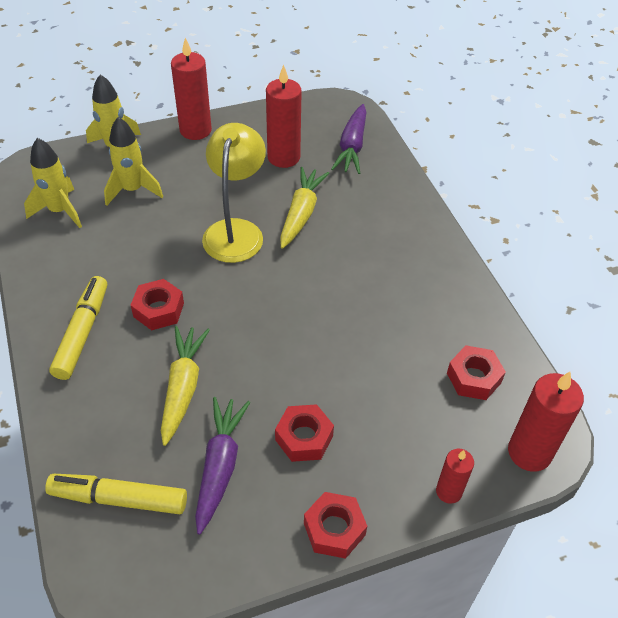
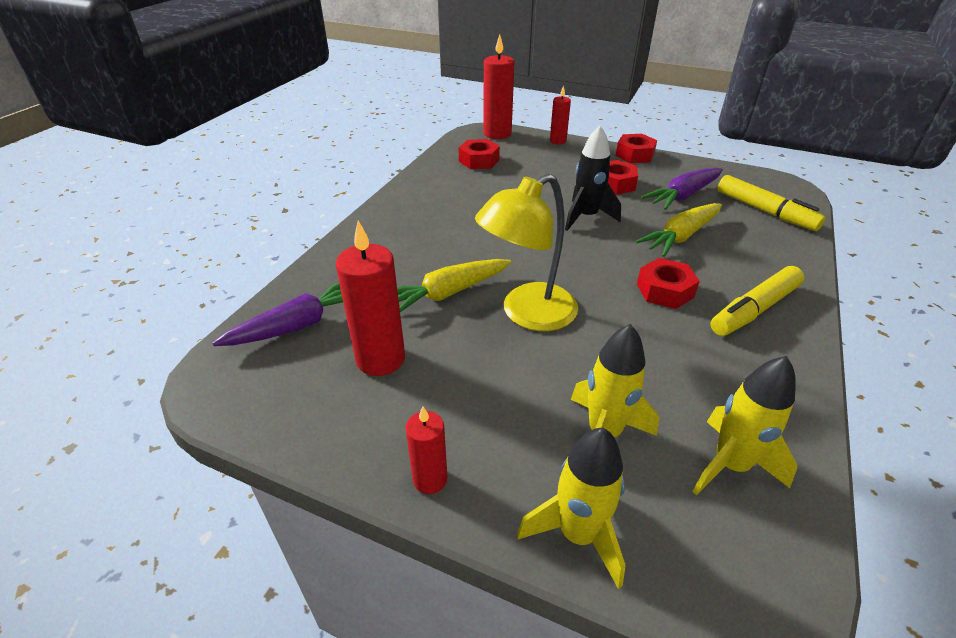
camera: 135 degrees left, 10 degrees down
red candle [171,38,212,140] -> red candle [406,406,448,494], size x0.58
none -> black rocket [565,125,621,231]

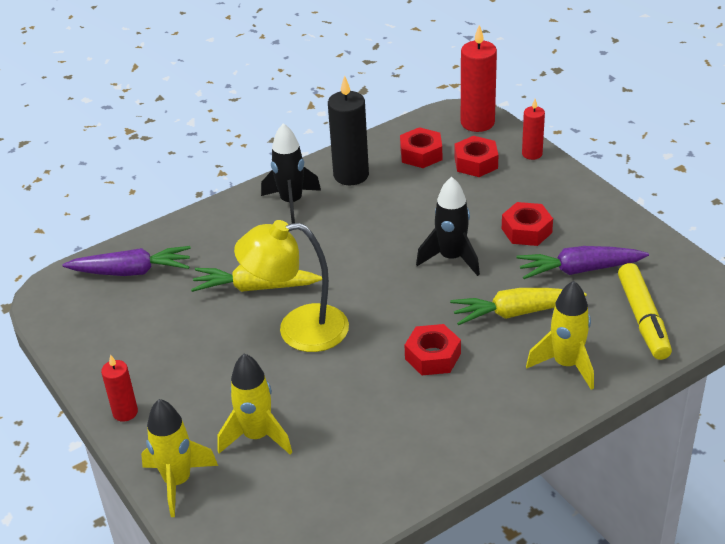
camera: 35 degrees right, 0 degrees up
red candle [336,221,405,376] -> none
red nut [616,134,657,163] -> red nut moved to [454,136,498,177]
yellow rocket [692,356,797,495] -> yellow rocket moved to [526,281,594,390]
yellow marker [710,266,804,336] -> none
none -> black rocket [261,123,321,224]
none -> black candle [328,75,369,185]

